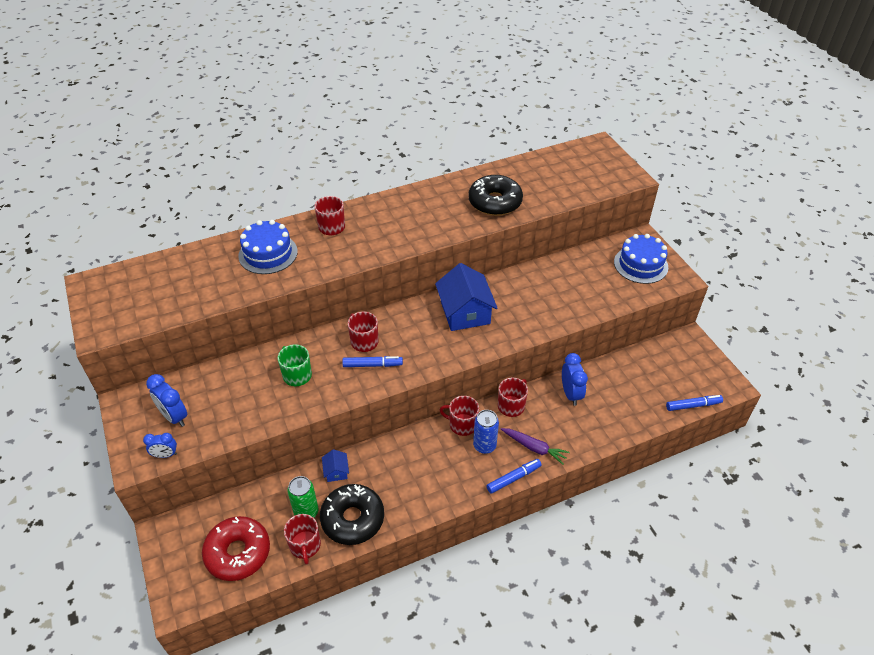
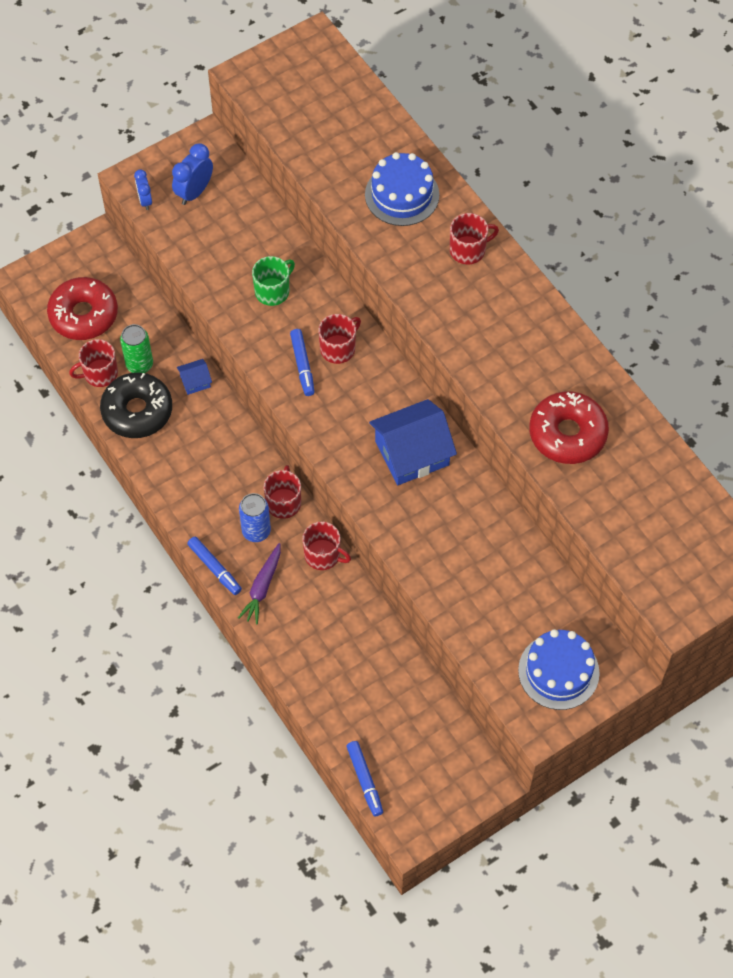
camera: 80 degrees right, 15 degrees up
black donut [468,175,523,216] -> red donut [529,391,609,464]
blue clock [562,353,588,406] -> none

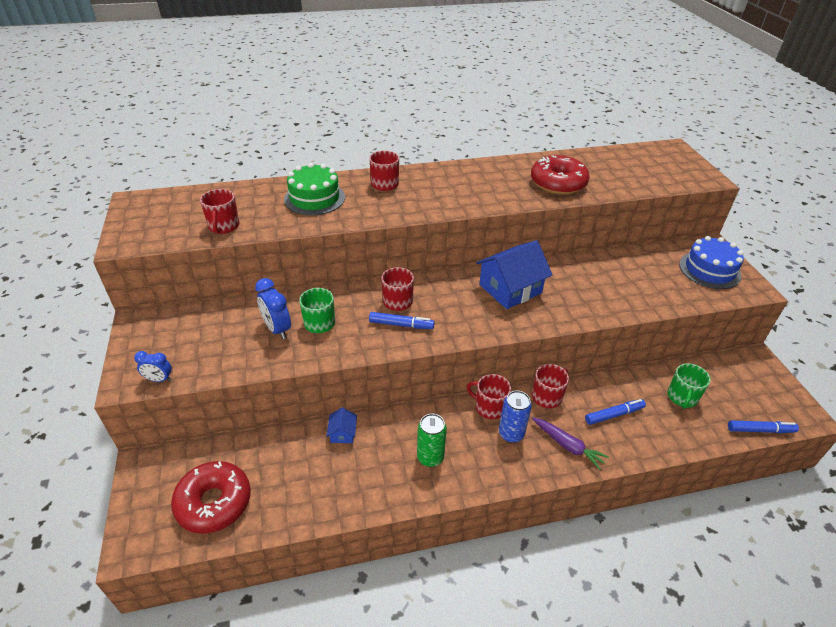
camera: 70 degrees left, 20 degrees down
red mug [69,339,118,387] -> red mug moved to [200,189,240,234]
black donut [100,372,172,438] -> none
green can [120,324,153,373] -> green can moved to [417,414,447,467]
blue clock [172,143,213,205] -> blue clock moved to [255,278,291,339]
blue marker [187,536,242,595] -> blue marker moved to [585,399,646,425]
blue cake [365,152,439,226] -> green cake [284,163,345,216]
blue house [369,399,457,485] -> blue house turned 60 degrees clockwise [476,240,552,309]
none -> green mug [667,363,711,409]

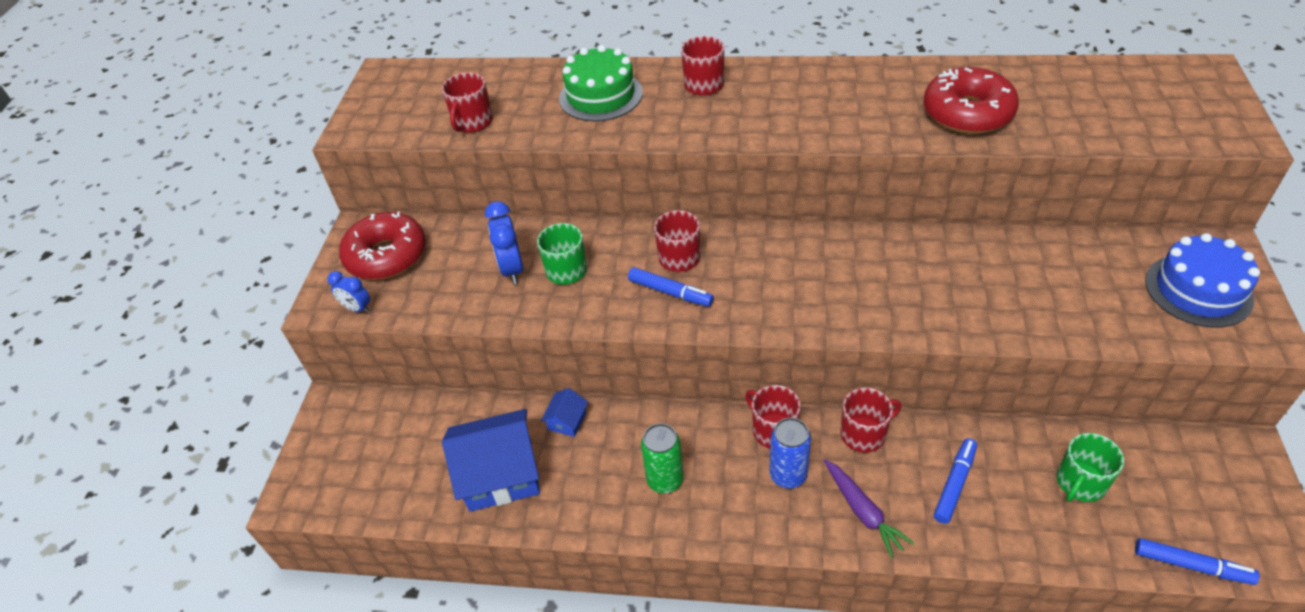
camera: 25 degrees right, 5 degrees up
red donut [171,461,251,534] -> red donut moved to [339,212,426,280]
blue house [476,240,552,309] -> blue house moved to [442,409,540,512]
blue marker [585,399,646,425] -> blue marker turned 60 degrees counterclockwise [934,438,977,524]

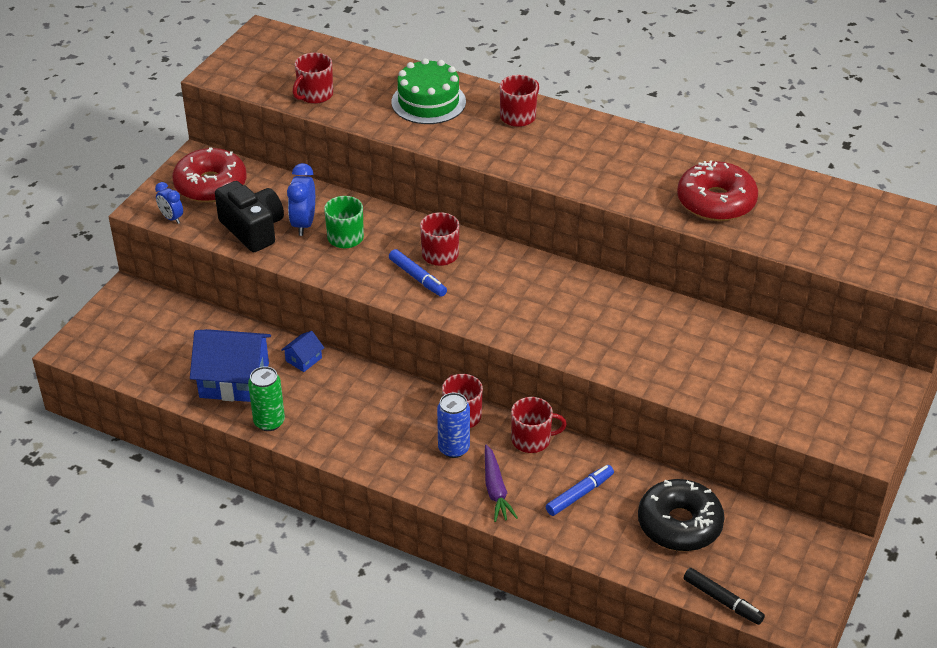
camera: 15 degrees right, 5 degrees down
green can [641,423,684,493] -> green can moved to [248,366,285,431]
green mug [1056,433,1124,502] -> black donut [638,479,725,551]
blue marker [1135,538,1259,585] -> black marker [683,568,765,625]
blue cake [1145,233,1260,327] -> none
none -> black camera [215,181,284,252]

